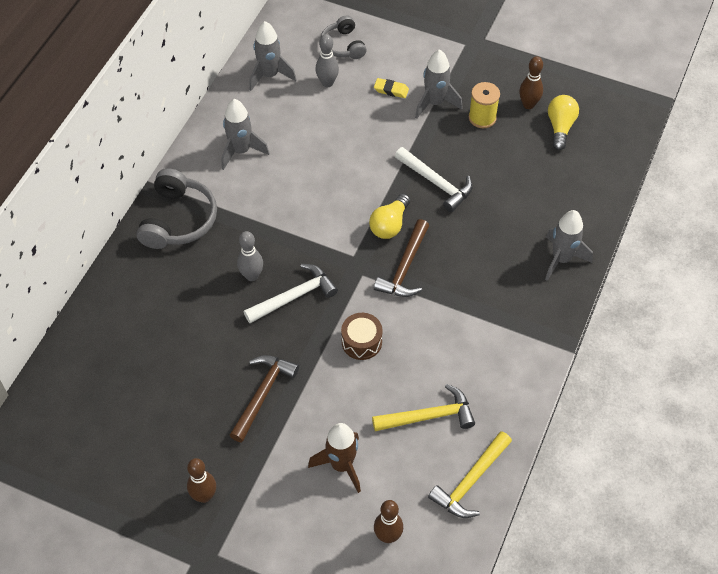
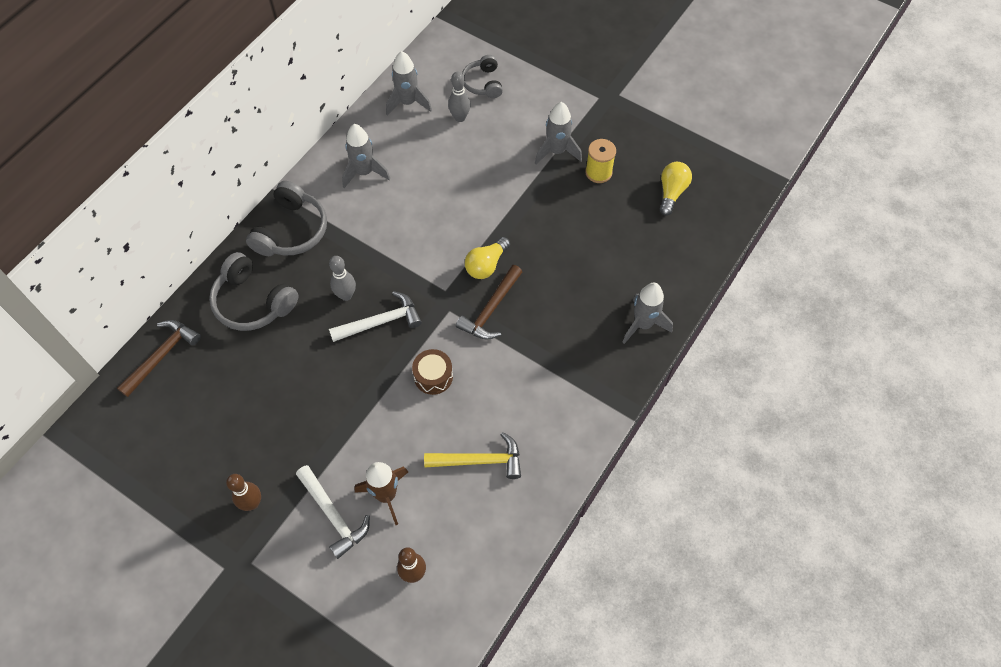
camera: 10 degrees right, 5 degrees up
brown hammer [229,355,299,443] -> brown hammer moved to [117,320,201,397]
yellow eraser [374,78,409,98] -> none
white hammer [395,147,473,212] -> white hammer moved to [296,465,370,559]
yellow hammer [428,431,512,518] -> none
brown bowling pin [519,56,543,109] -> none
none -> grey headphones [209,252,298,331]

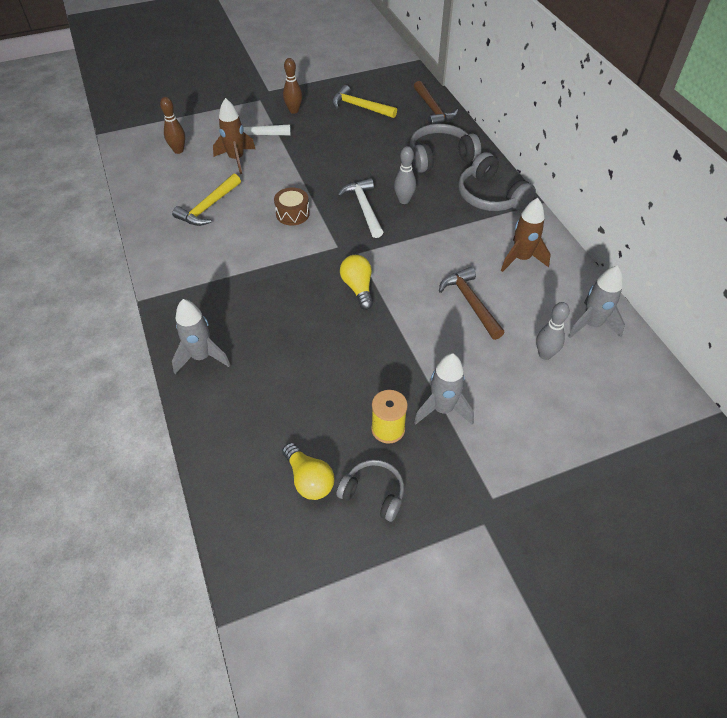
camera: 125 degrees right, 10 degrees down
white hammer [329,291,422,342] -> white hammer turned 150 degrees clockwise [338,178,383,238]
grey rocket [342,124,390,188] -> brown rocket [501,198,551,272]
brown hammer [456,265,522,340] -> brown hammer moved to [439,267,505,340]
grey headphones [462,55,503,98] -> grey headphones moved to [336,459,404,522]
none -> yellow hammer [332,85,397,118]

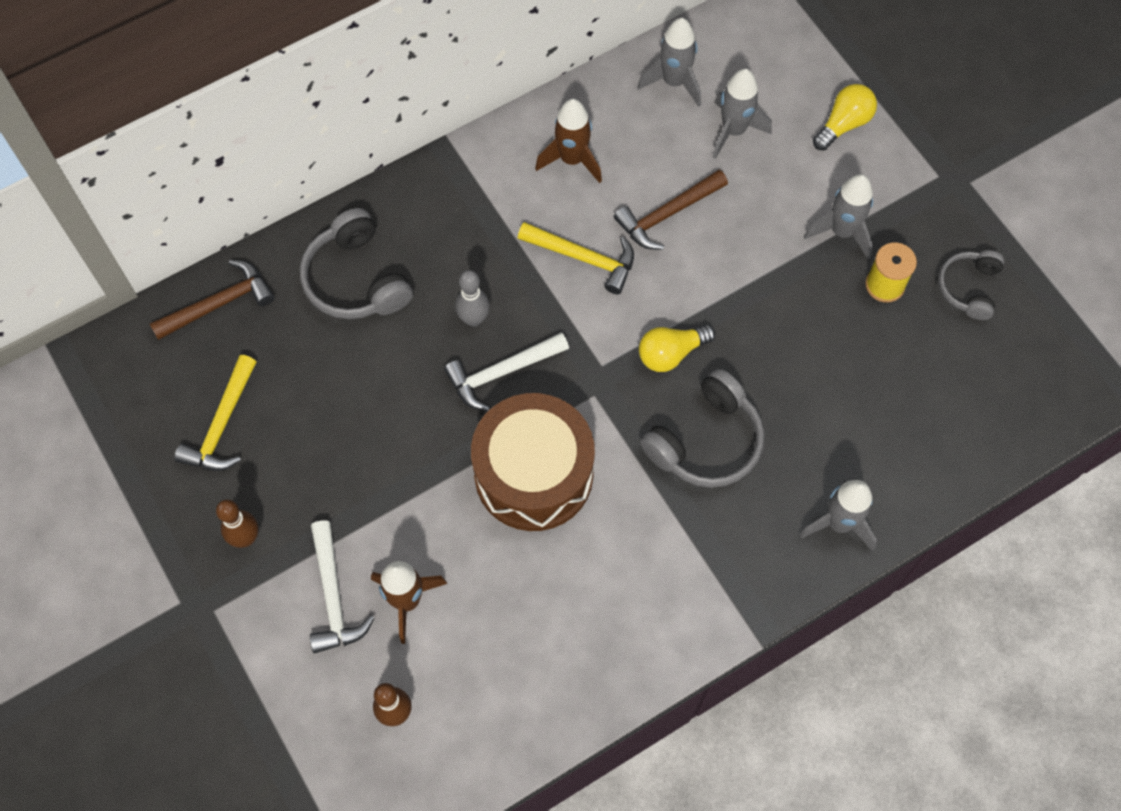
camera: 100 degrees left, 15 degrees up
yellow hammer [172,174,241,226] -> yellow hammer moved to [518,222,634,294]
brown drum [274,188,310,225] -> brown drum [471,393,595,531], size x2.21
yellow light bulb [282,443,334,500] -> yellow light bulb moved to [813,84,877,150]
grey headphones [458,152,536,211] -> grey headphones moved to [640,369,765,488]
grey bowling pin [536,302,570,360] -> grey rocket [713,69,772,159]

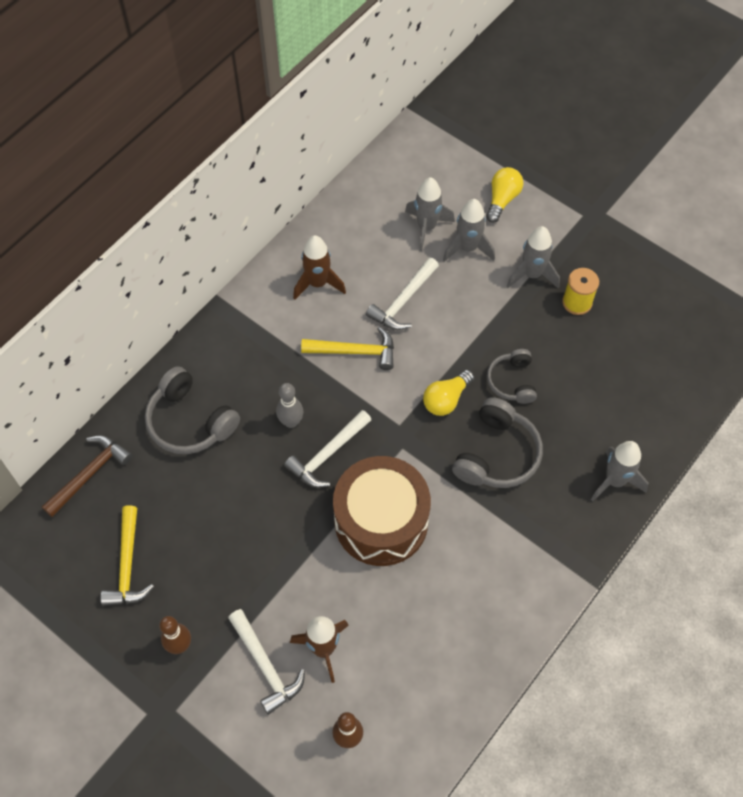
camera: 20 degrees left, 5 degrees down
brown hammer [614,170,728,250] -> white hammer [366,257,439,330]
grey rocket [637,18,701,107] -> grey rocket moved to [443,199,495,262]
grey headphones [938,250,1005,320] -> grey headphones moved to [487,349,537,404]

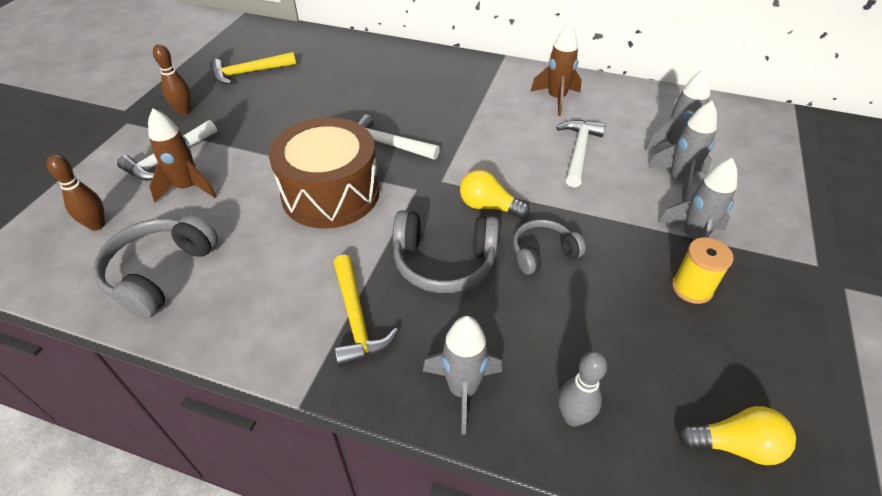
camera: 70 degrees right, 15 degrees down
brown hammer [42,435,133,517] -> none
grey headphones [145,366,240,454] -> grey headphones moved to [93,215,218,319]
grey bowling pin [276,383,303,428] -> grey bowling pin moved to [558,351,607,427]
yellow hammer [301,326,394,370] -> yellow hammer moved to [334,255,398,367]
white hammer [366,257,439,330] -> white hammer turned 90 degrees clockwise [557,120,606,188]
yellow light bulb [486,167,523,223] -> yellow light bulb moved to [679,406,796,465]

